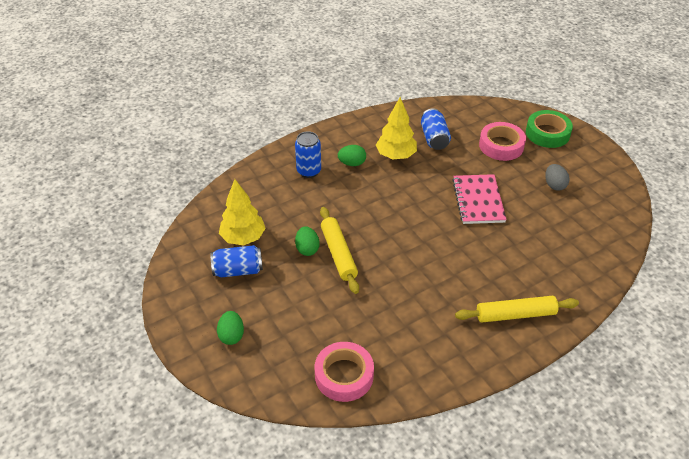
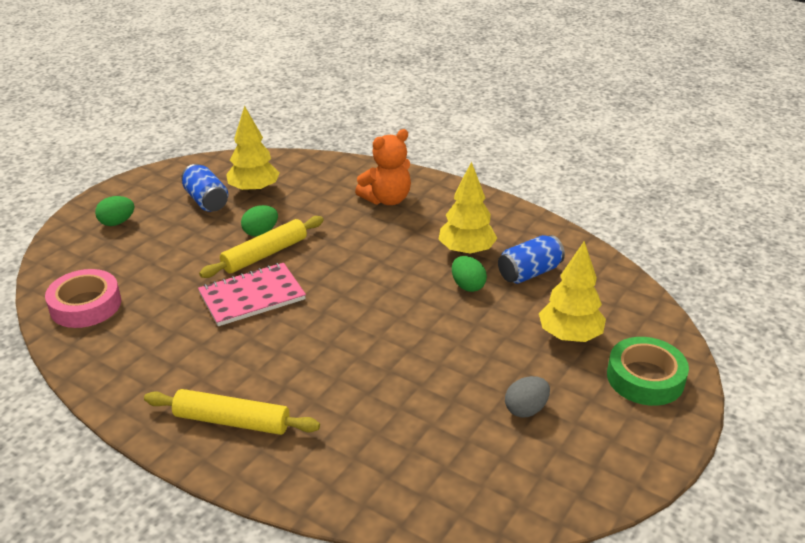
camera: 65 degrees right, 10 degrees down
blue can [295,131,321,178] -> orange teddy bear [355,129,411,205]
green egg [338,145,366,166] -> green egg moved to [452,256,487,292]
pink notebook [452,174,507,224] -> pink notebook moved to [198,263,306,326]
yellow rolling pin [455,296,579,323] -> yellow rolling pin turned 45 degrees counterclockwise [144,389,320,435]
pink tape [479,122,526,161] -> yellow tree [539,241,606,342]

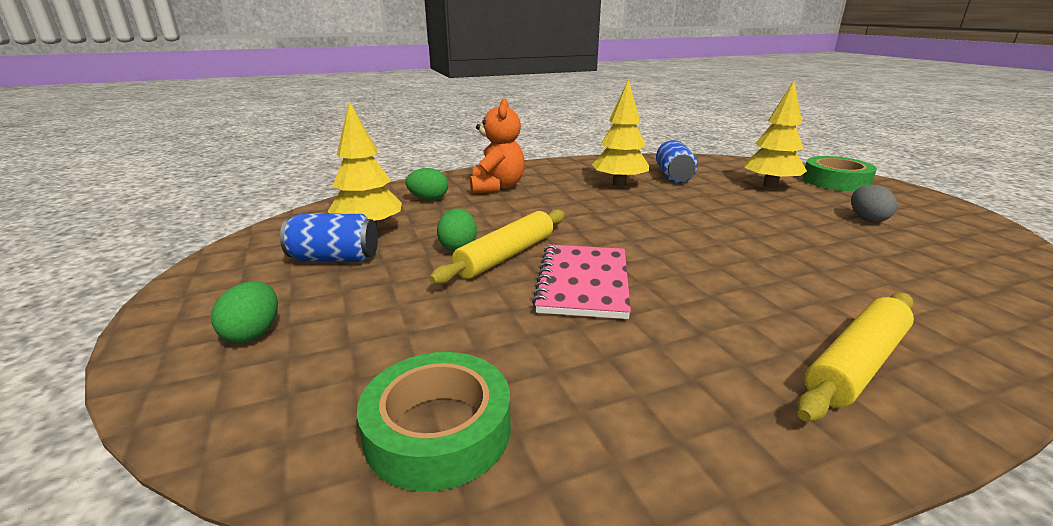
camera: 55 degrees left, 10 degrees down
pink tape [45,269,121,328] -> green tape [357,352,511,492]
yellow rolling pin [199,216,324,278] -> yellow rolling pin turned 45 degrees clockwise [429,210,565,284]
green egg [452,256,487,292] -> green egg moved to [405,168,448,200]

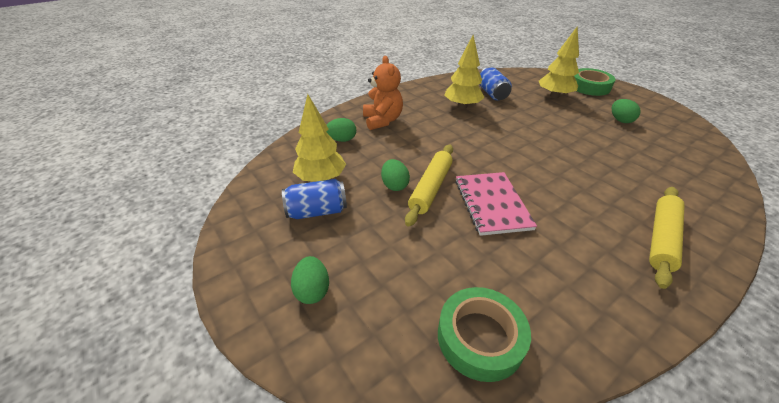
camera: 15 degrees left, 15 degrees up
grey egg [851,185,897,222] -> green egg [612,99,641,123]

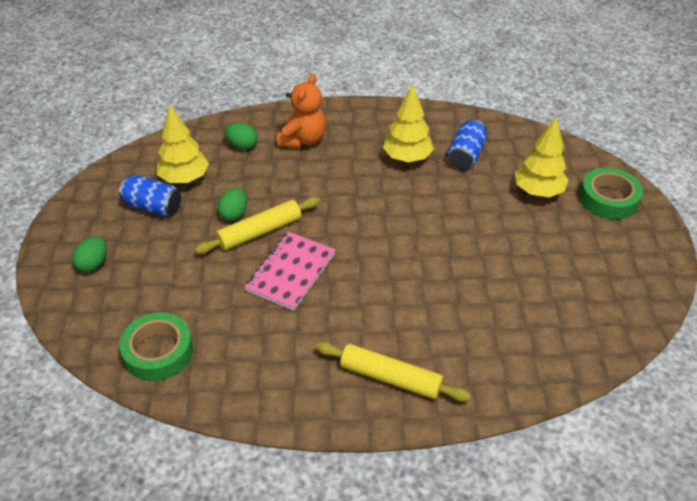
camera: 35 degrees right, 5 degrees up
green egg [612,99,641,123] -> none
yellow rolling pin [649,187,685,289] -> yellow rolling pin turned 45 degrees clockwise [316,342,471,402]

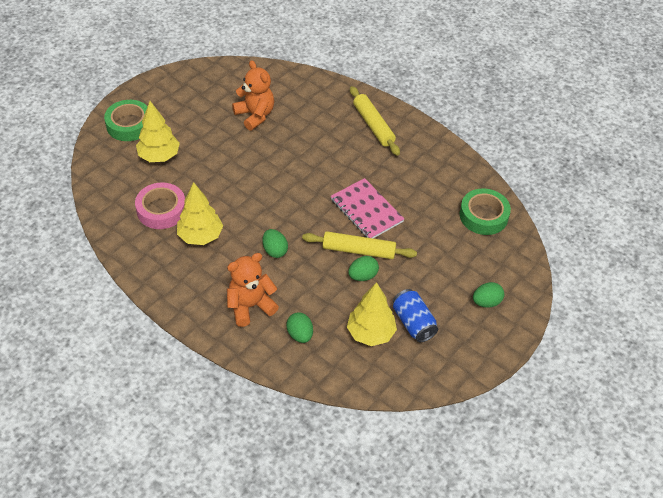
camera: 140 degrees left, 5 degrees up
pink notebook [244,232,336,311] -> pink notebook turned 75 degrees clockwise [331,178,404,238]
blue can [447,119,487,169] -> pink tape [135,182,185,229]
none -> orange teddy bear [232,60,274,131]
none -> green egg [262,229,288,258]

